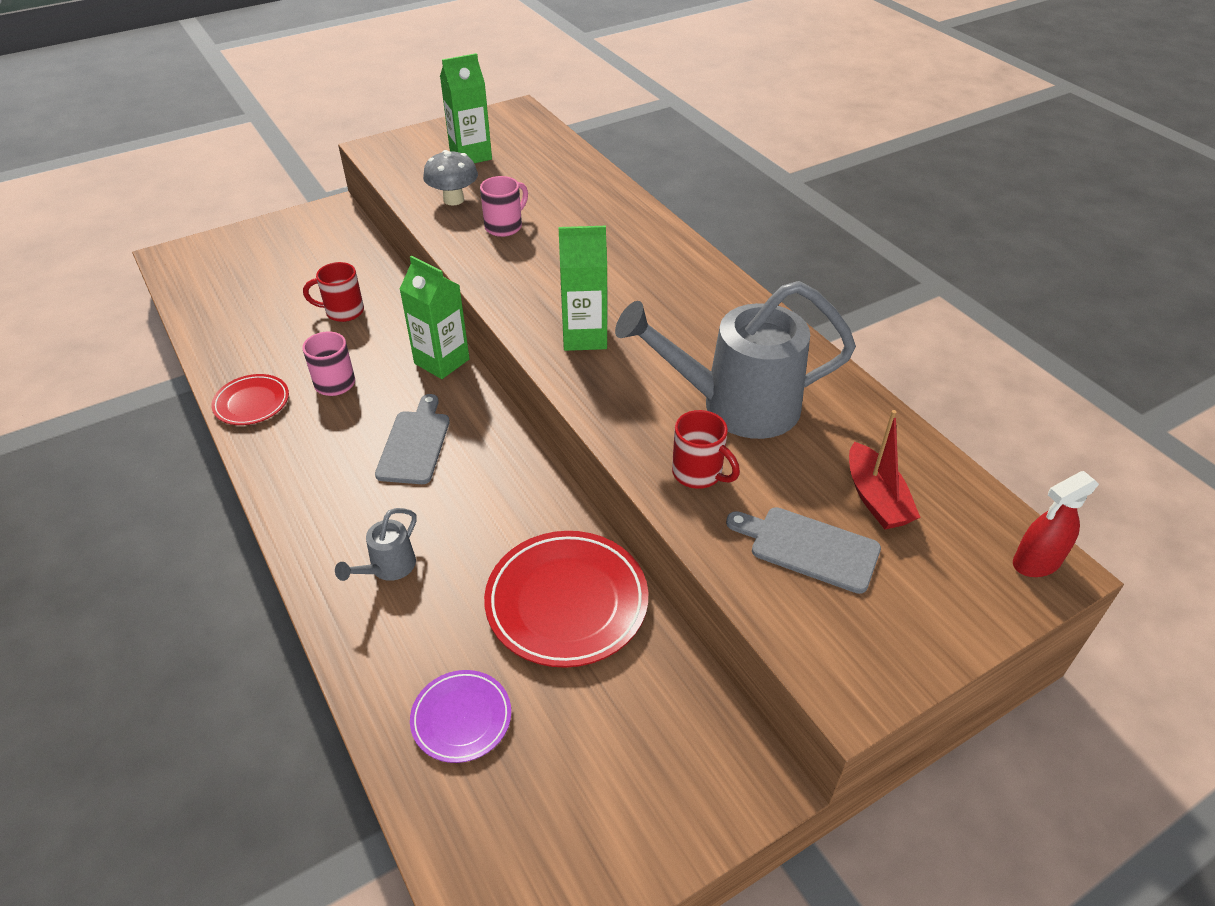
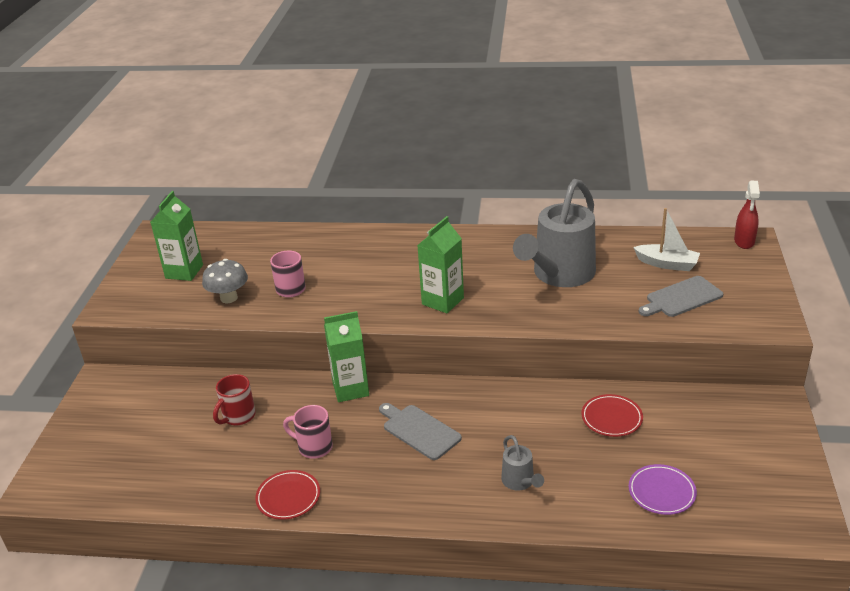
camera: 50 degrees left, 10 degrees down
red plate [484,531,648,668] -> red plate [581,394,643,437], size x0.56
red mug [672,410,740,489] -> none
red boat [849,410,921,529] -> white boat [633,208,700,271]

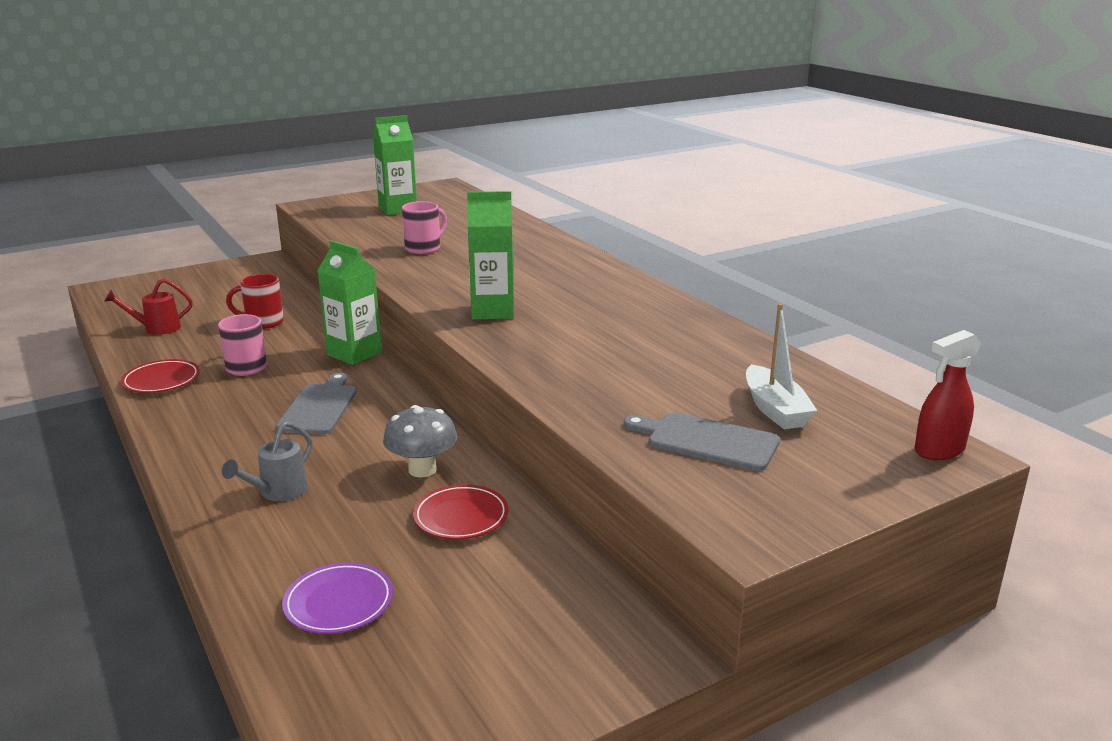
camera: 50 degrees right, 10 degrees down
grey mushroom [202,259,248,303] -> grey mushroom moved to [383,405,457,478]
grey watering can [513,179,596,287] -> none
none -> red watering can [104,279,193,335]

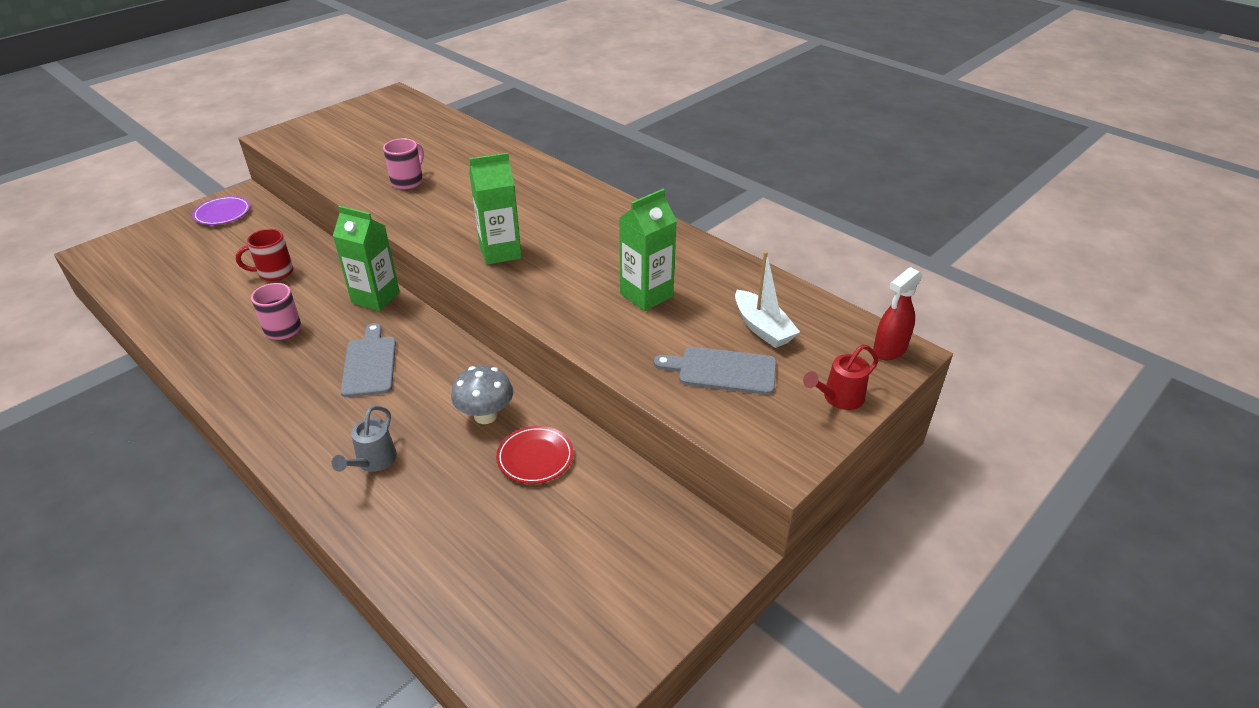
camera: 15 degrees left, 15 degrees up
red watering can [104,279,193,335] -> red watering can moved to [803,344,878,410]
red plate [121,359,200,393] -> none
purple plate [282,562,393,634] -> purple plate moved to [192,196,250,225]
green carton [373,115,417,215] -> green carton moved to [619,189,677,311]

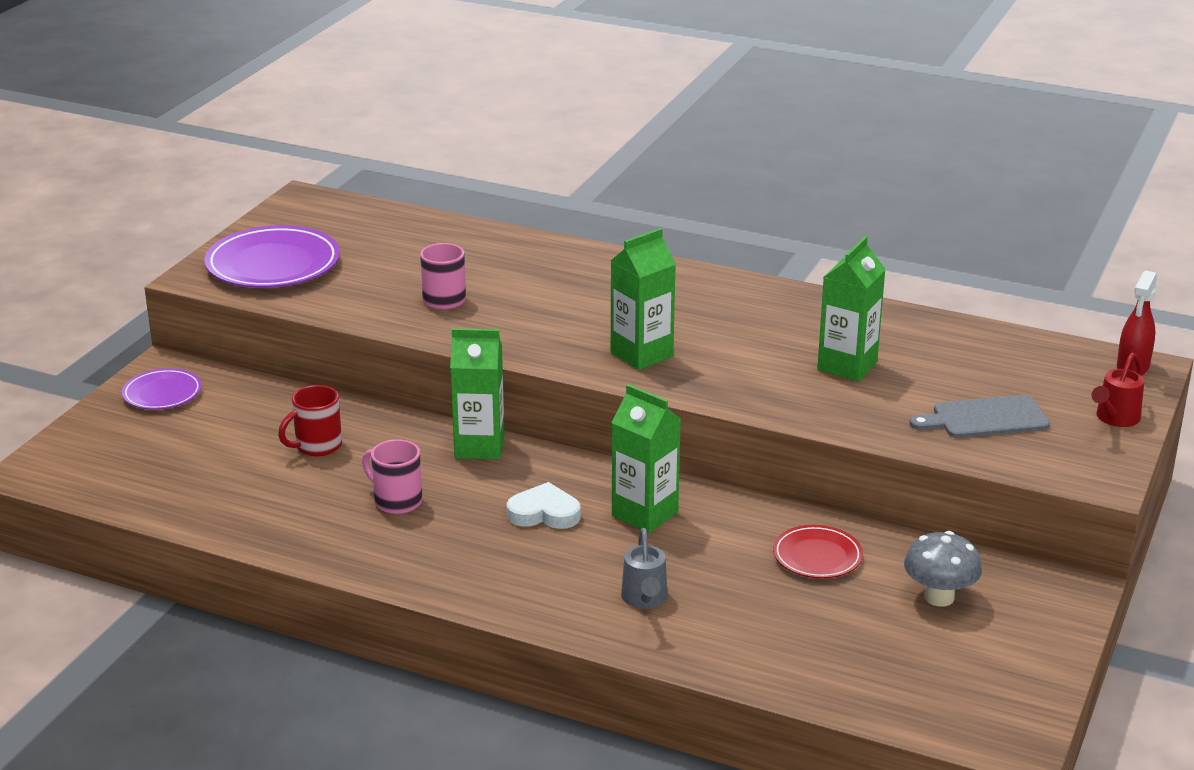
camera: 20 degrees left, 10 degrees down
grey cutting board [341,323,396,397] -> white heart [507,482,581,529]
grey mushroom [451,366,513,424] -> grey mushroom moved to [904,531,982,607]
white boat [735,251,800,348] -> none
none -> purple plate [204,225,340,288]
none -> green carton [612,384,681,533]

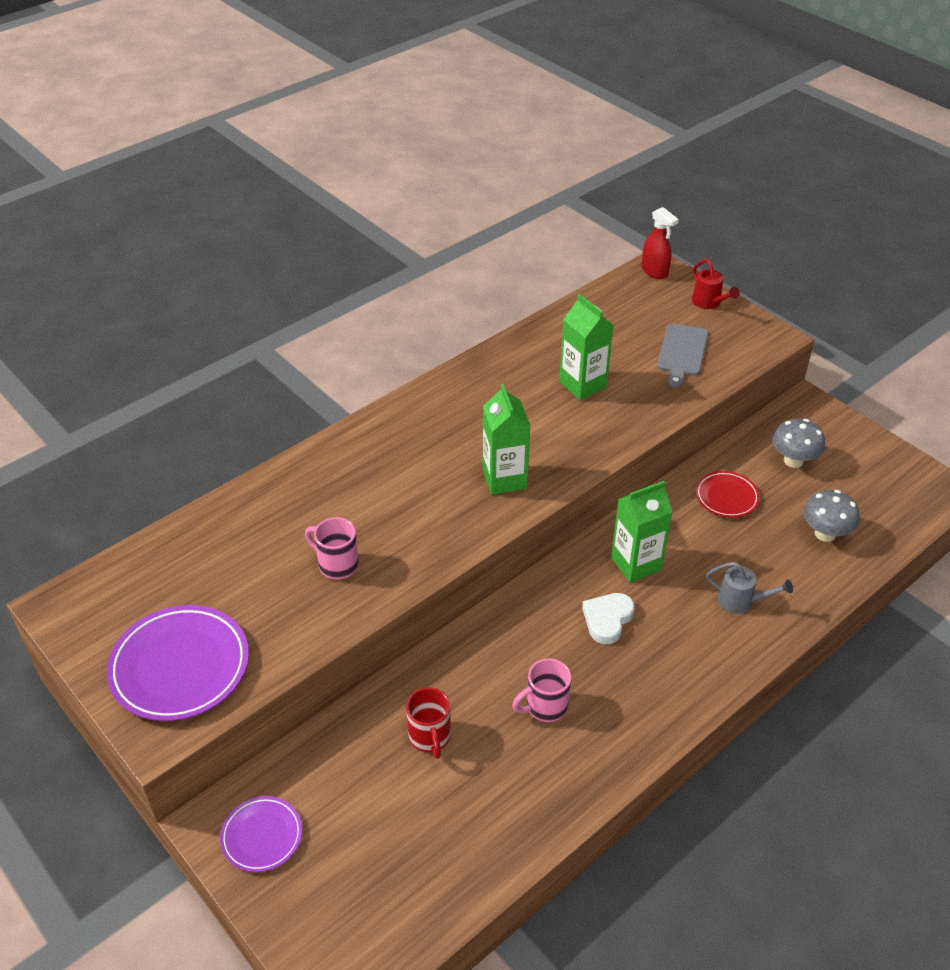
camera: 65 degrees left, 15 degrees up
green carton [450,328,505,460] -> none
none -> grey mushroom [803,490,859,542]

